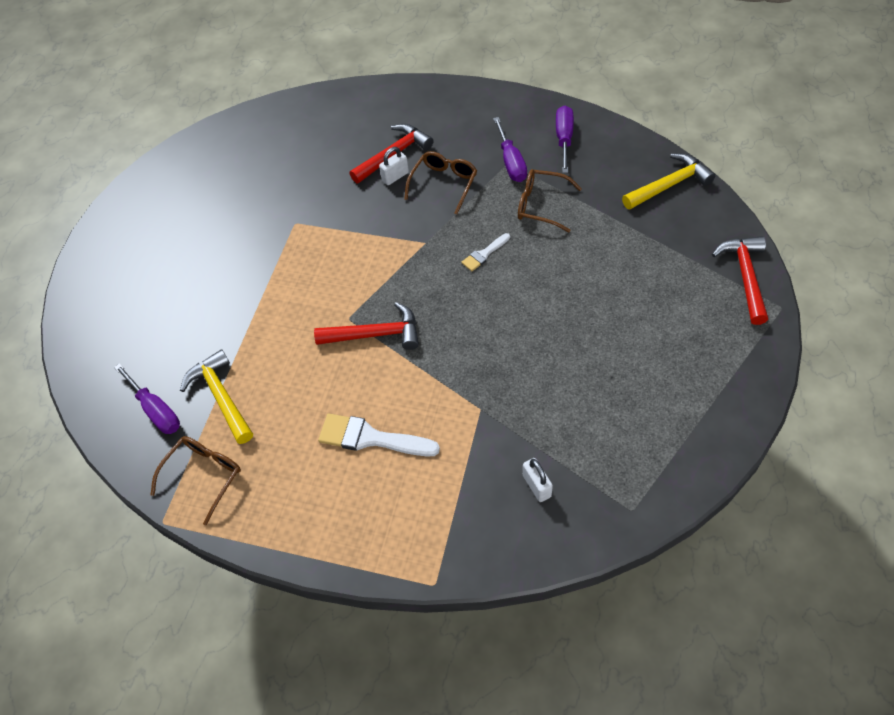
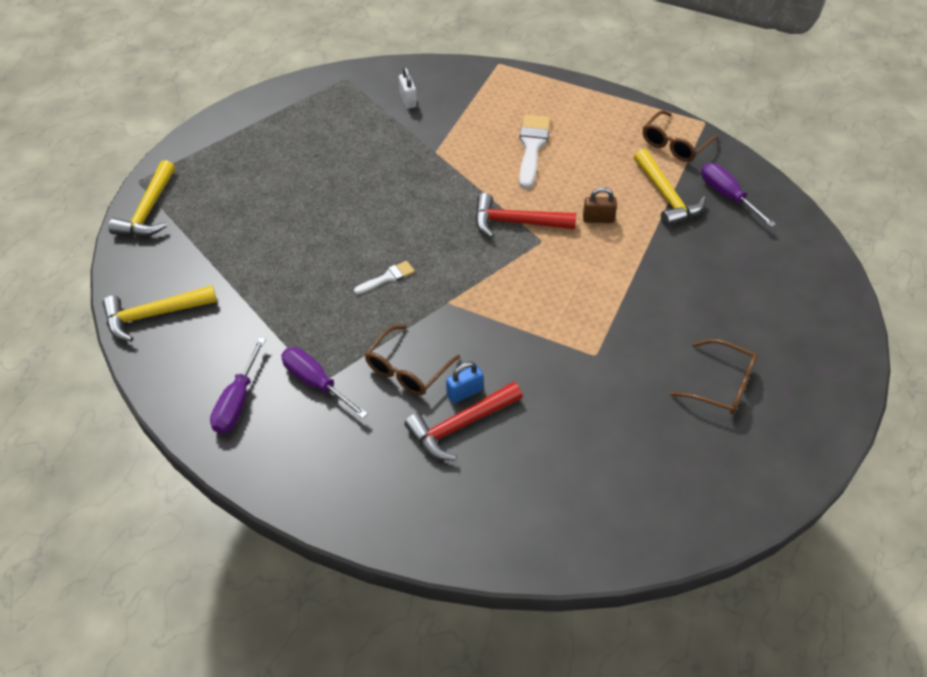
camera: 175 degrees left, 5 degrees down
white brush [318,413,440,457] -> white brush turned 105 degrees counterclockwise [519,115,551,189]
white padlock [379,147,409,185] -> blue padlock [446,362,483,403]
purple screwdriver [493,117,527,182] -> purple screwdriver turned 45 degrees counterclockwise [281,347,368,419]
brown glasses [518,169,582,232] -> brown glasses moved to [670,339,758,415]
red hammer [712,236,768,325] -> yellow hammer [108,160,175,237]
none -> brown padlock [583,187,617,223]

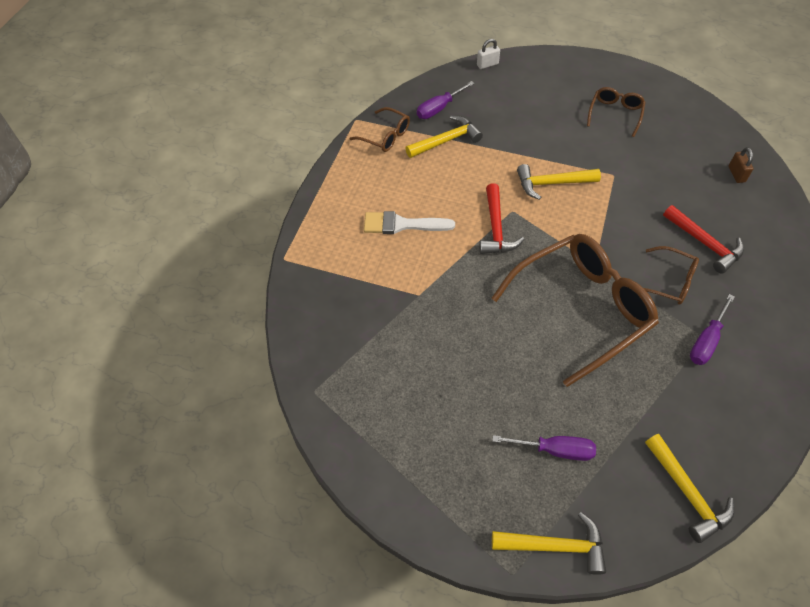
camera: 95 degrees left, 5 degrees up
purple screwdriver [210,338,266,434] -> purple screwdriver moved to [492,435,596,461]
white brush [354,261,415,294] -> brown glasses [491,234,659,387]
white padlock [399,67,417,109] -> white padlock moved to [477,39,500,69]
blue padlock [446,362,483,403] -> none
brown padlock [583,187,617,223] -> brown padlock moved to [729,147,754,183]
none -> yellow hammer [517,164,601,200]

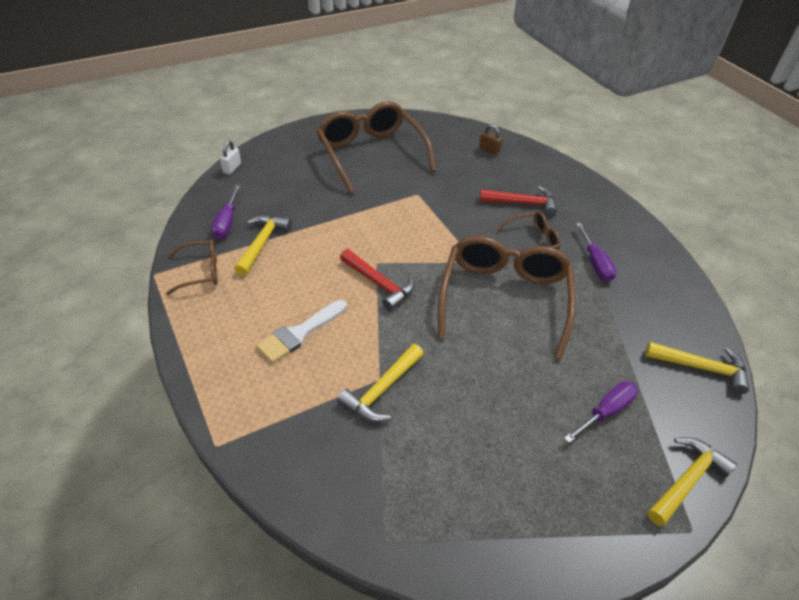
camera: 50 degrees left, 10 degrees down
yellow hammer [517,164,601,200] -> yellow hammer moved to [337,344,424,422]
brown glasses [587,87,645,137] -> brown glasses [317,102,436,194], size x2.08

